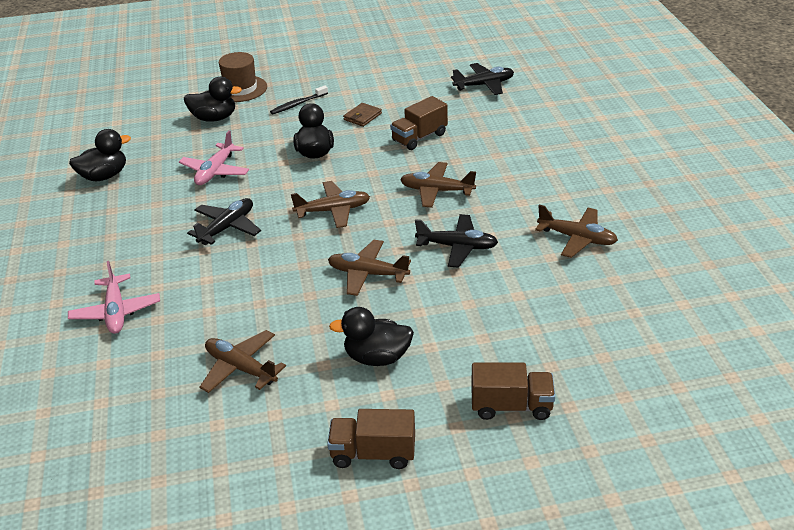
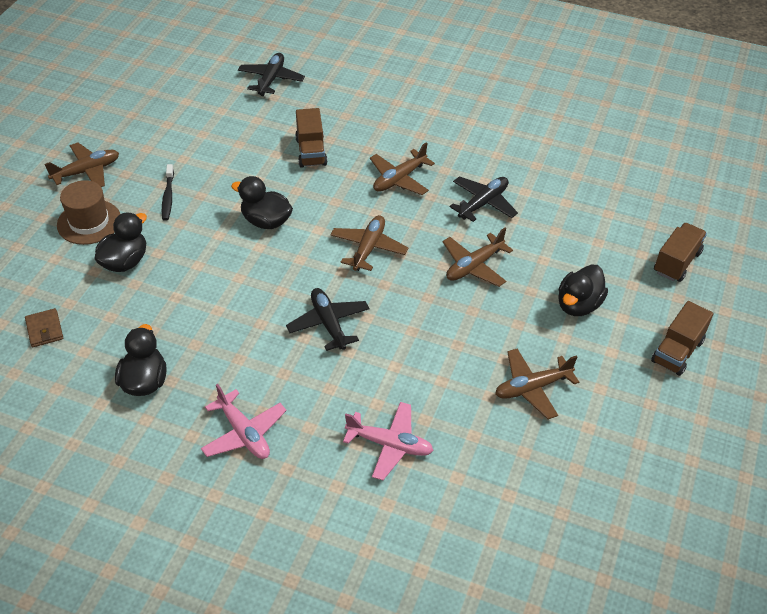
camera: 60 degrees left, 10 degrees up
pink plane [179,130,249,185] -> pink plane moved to [201,384,286,459]
brown wallet [343,103,382,127] -> brown wallet moved to [25,308,63,347]
brown plane [535,205,618,258] -> brown plane moved to [45,142,119,187]

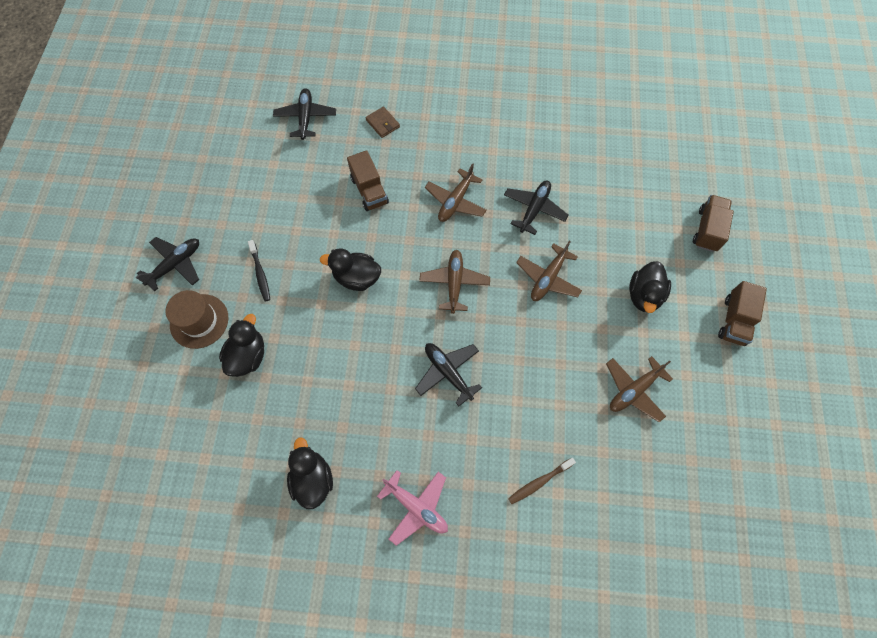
camera: 15 degrees left, 20 degrees up
brown wallet [25,308,63,347] -> brown wallet moved to [366,106,400,138]
brown plane [45,142,119,187] -> black plane [135,237,199,292]
pink plane [343,402,434,480] -> brown toothbrush [508,458,576,504]

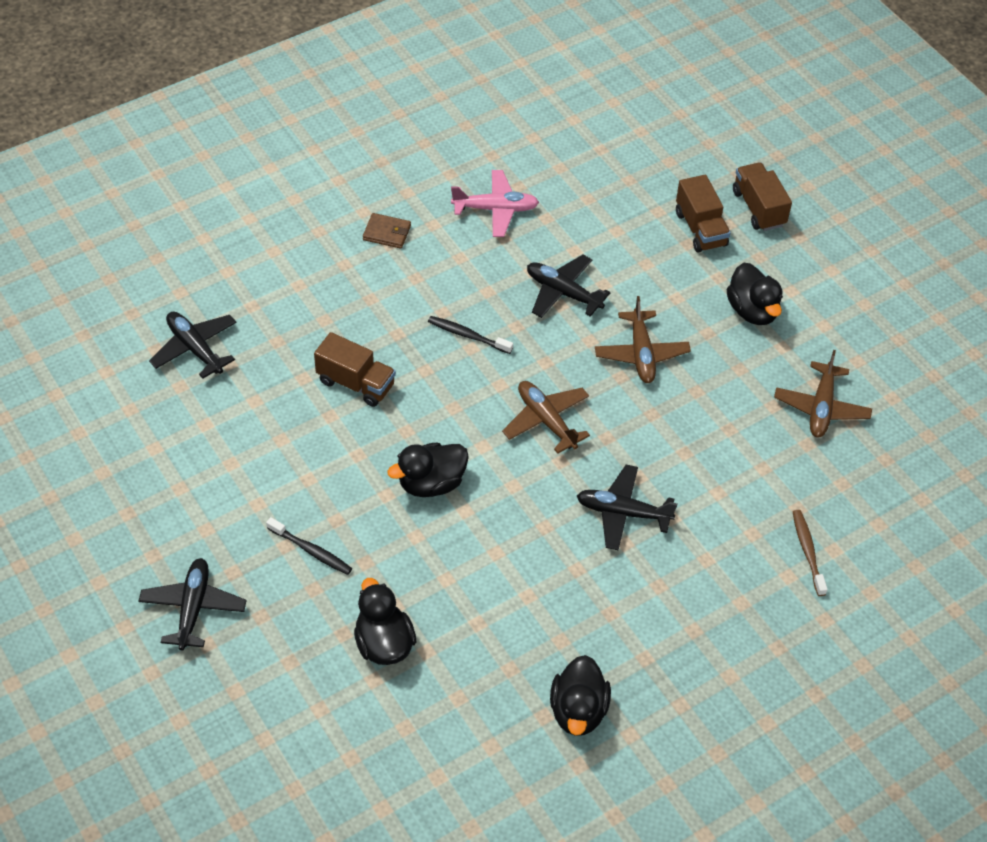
camera: 40 degrees left, 15 degrees down
brown hat [166,290,228,349] -> none
black duck [287,437,333,509] -> black duck turned 120 degrees counterclockwise [550,655,611,736]
brown wallet [366,106,400,138] -> brown wallet moved to [363,213,411,249]
pink plane [377,470,448,546] -> pink plane moved to [451,170,539,237]
brown plane [425,163,487,222] -> black toothbrush [428,316,513,354]
black plane [504,181,568,235] -> black plane turned 45 degrees counterclockwise [527,255,611,318]
brown toothbrush [508,458,576,504] -> brown toothbrush turned 150 degrees clockwise [793,510,828,596]
brown truck [718,281,767,346] -> brown truck moved to [676,175,730,253]

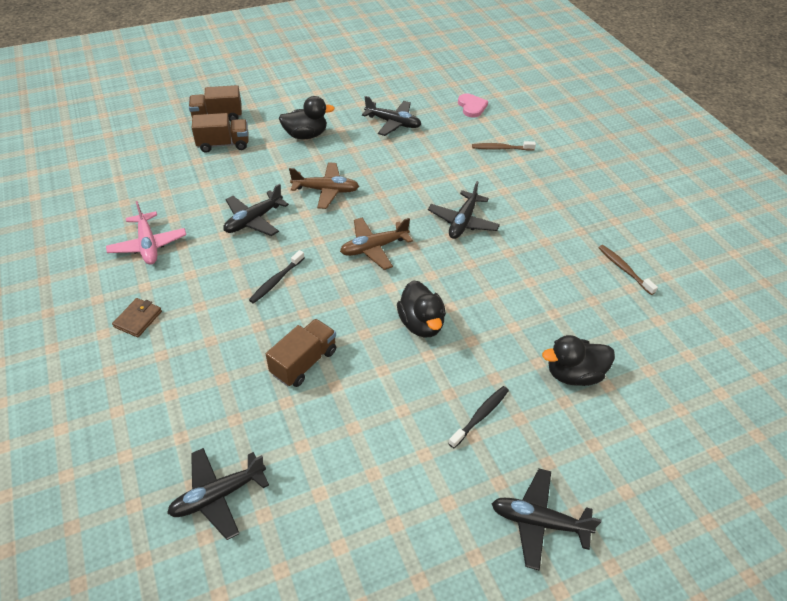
camera: 80 degrees left, 5 degrees down
pink plane [451,170,539,237] -> pink plane turned 150 degrees clockwise [106,201,186,265]
black duck [550,655,611,736] -> brown toothbrush [598,245,658,295]
brown plane [774,350,872,437] -> black plane [362,96,421,136]
none -> pink heart [458,94,488,117]

